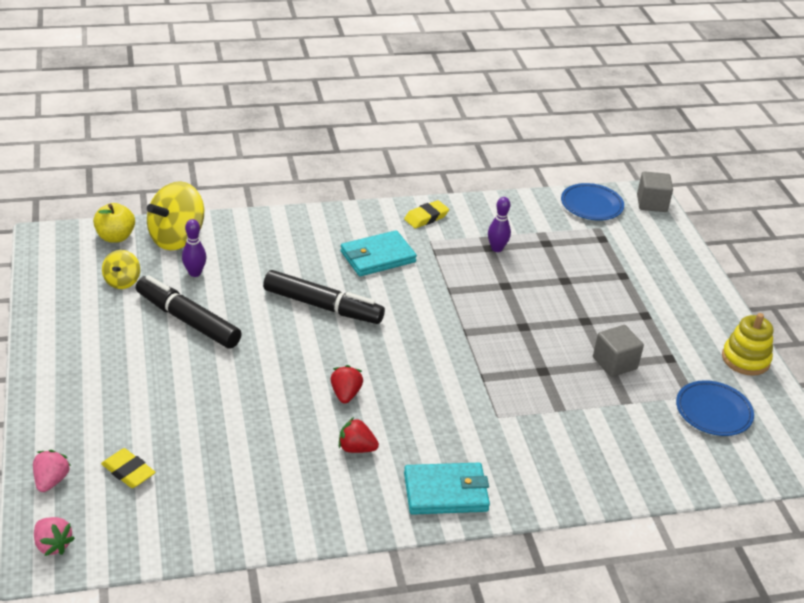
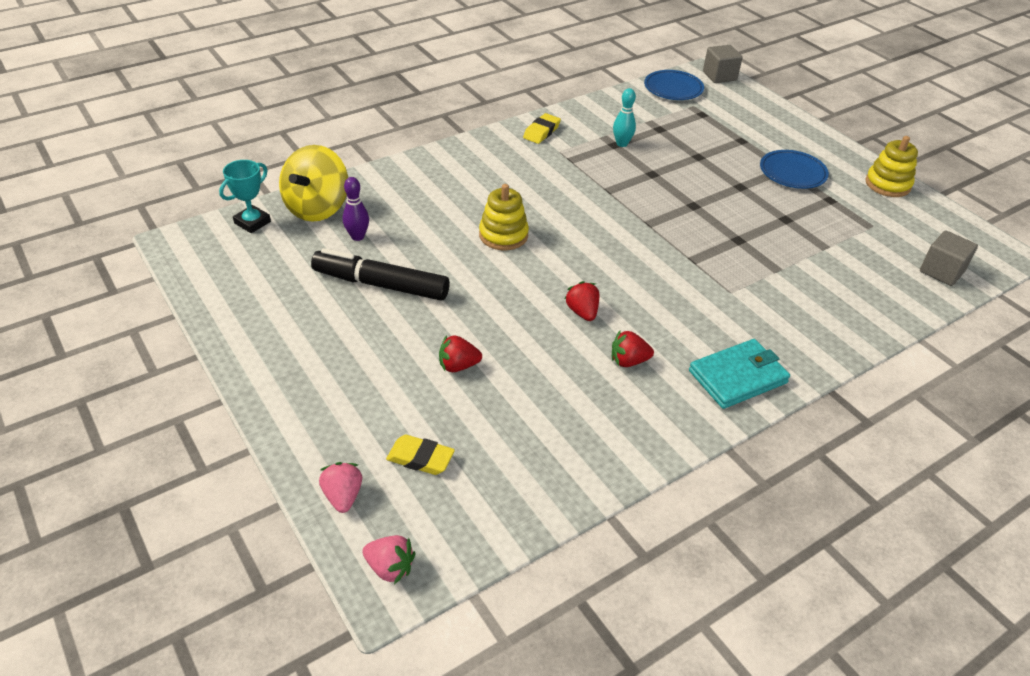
camera: 20 degrees left, 5 degrees up
yellow apple [93,203,135,243] -> turquoise trophy [219,160,271,233]
yellow spinning top [102,250,140,289] -> none
black marker [263,270,385,324] -> yellow stacking toy [479,184,529,250]
turquoise wallet [340,230,417,276] -> none
purple bowling pin [488,197,511,252] -> turquoise bowling pin [613,88,636,147]
grey cube [593,325,644,377] -> grey cube moved to [920,231,978,286]
blue plate [676,380,754,436] -> blue plate moved to [760,150,829,189]
none -> red strawberry [439,335,482,372]

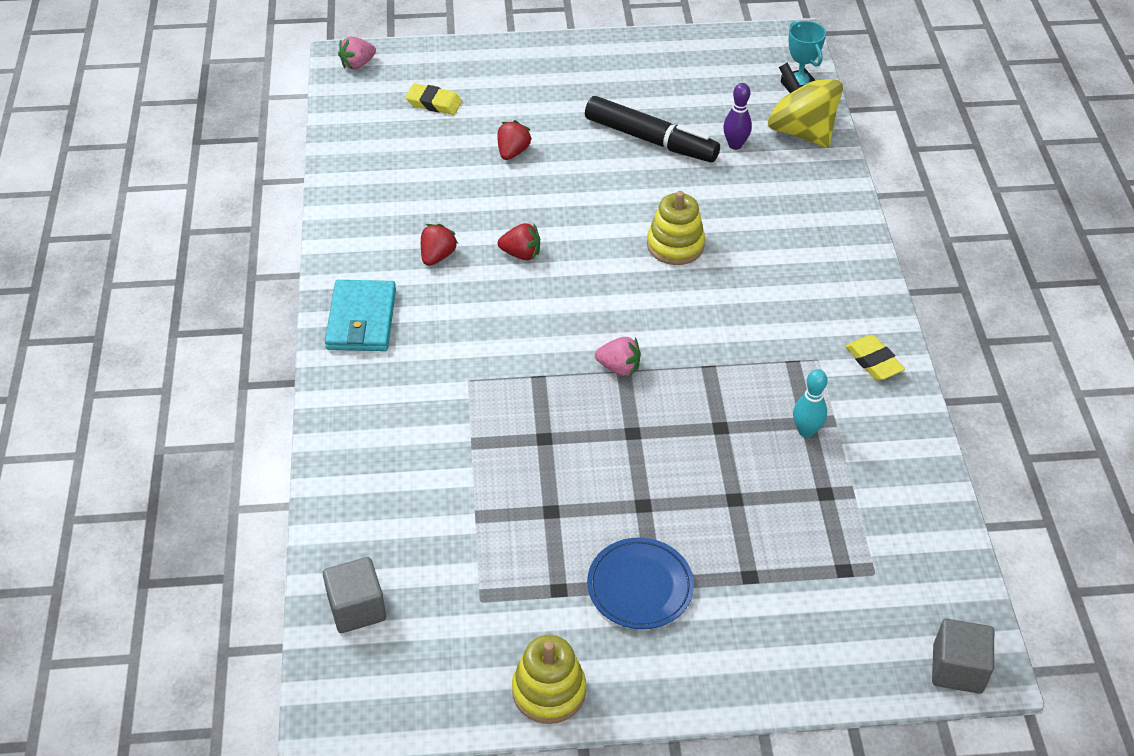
camera: 120 degrees right, 5 degrees up
black marker [311,248,450,301] -> black marker turned 75 degrees clockwise [585,96,720,162]
pink strawberry [319,462,362,513] -> pink strawberry moved to [595,337,641,376]
yellow eraser [386,435,455,475] -> yellow eraser turned 60 degrees clockwise [405,83,462,115]
blue plate [644,70,704,100] -> none

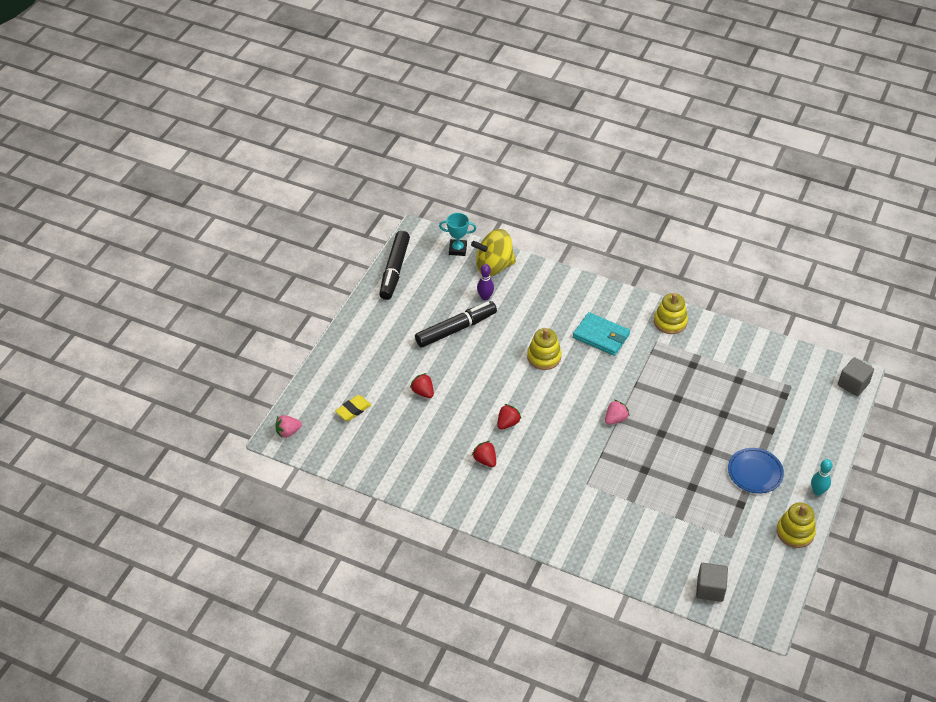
camera: 60 degrees left, 0 degrees up
turquoise wallet [325,280,396,351] -> turquoise wallet moved to [573,312,630,356]
pink strawberry [338,37,376,70] -> pink strawberry turned 75 degrees clockwise [275,415,302,438]
turquoise bowling pin [793,369,827,438] -> turquoise bowling pin moved to [811,459,833,495]
yellow eraser [845,335,905,380] -> yellow stacking toy [654,293,688,334]
none -> black marker [379,231,410,300]

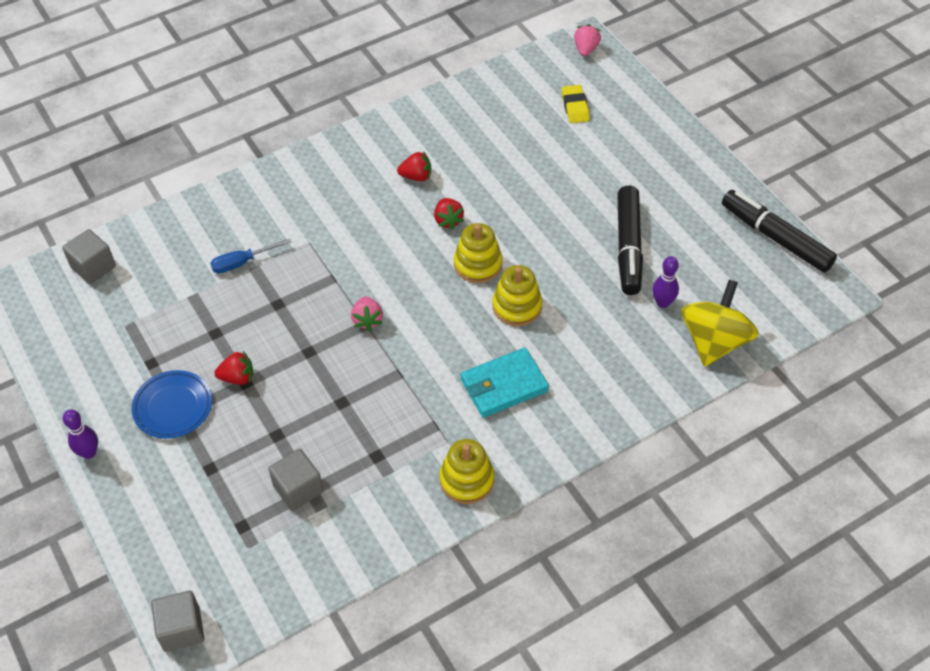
camera: 125 degrees right, 5 degrees up
red strawberry [410,373,434,398] -> red strawberry moved to [214,350,254,385]
turquoise trophy [439,213,477,256] -> none
yellow stacking toy [777,503,816,548] -> yellow stacking toy moved to [454,223,503,283]
turquoise bowling pin [811,459,833,495] -> purple bowling pin [63,409,98,459]
none -> blue screwdriver [210,238,291,273]
none -> grey cube [268,449,323,511]

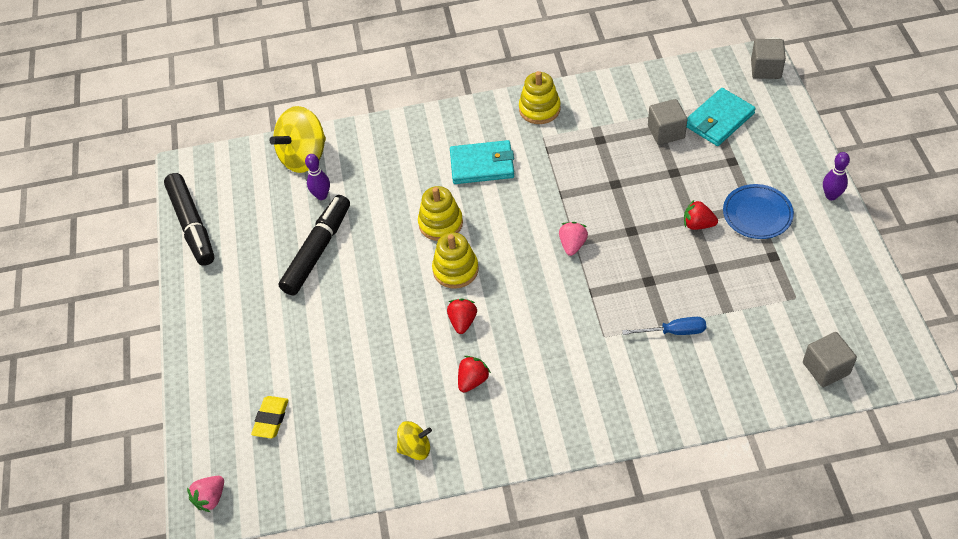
camera: 155 degrees left, 0 degrees up
red strawberry [397,151,431,181] -> red strawberry turned 105 degrees clockwise [458,356,491,393]
none -> yellow spinning top [396,421,432,460]
none -> turquoise wallet [687,88,756,146]

